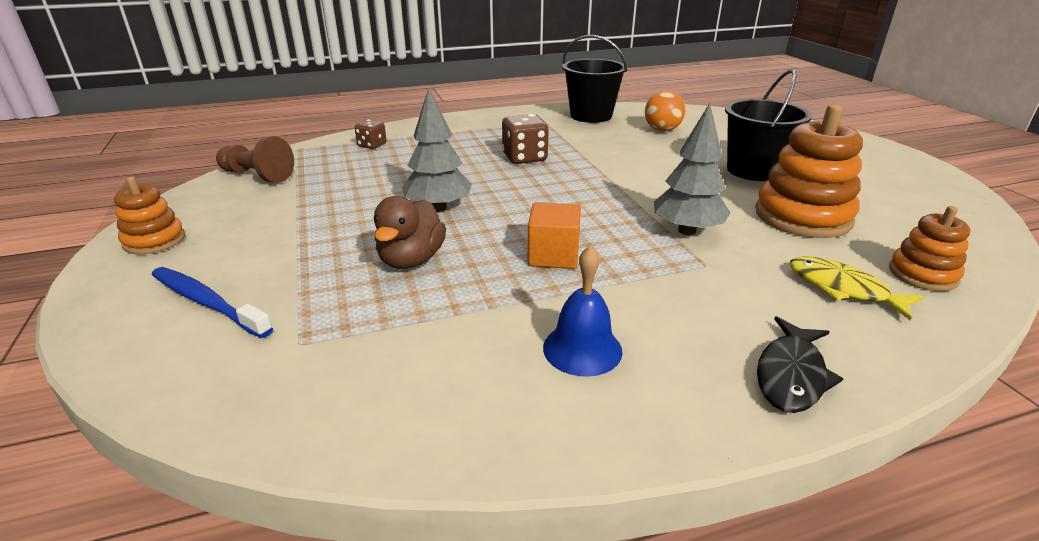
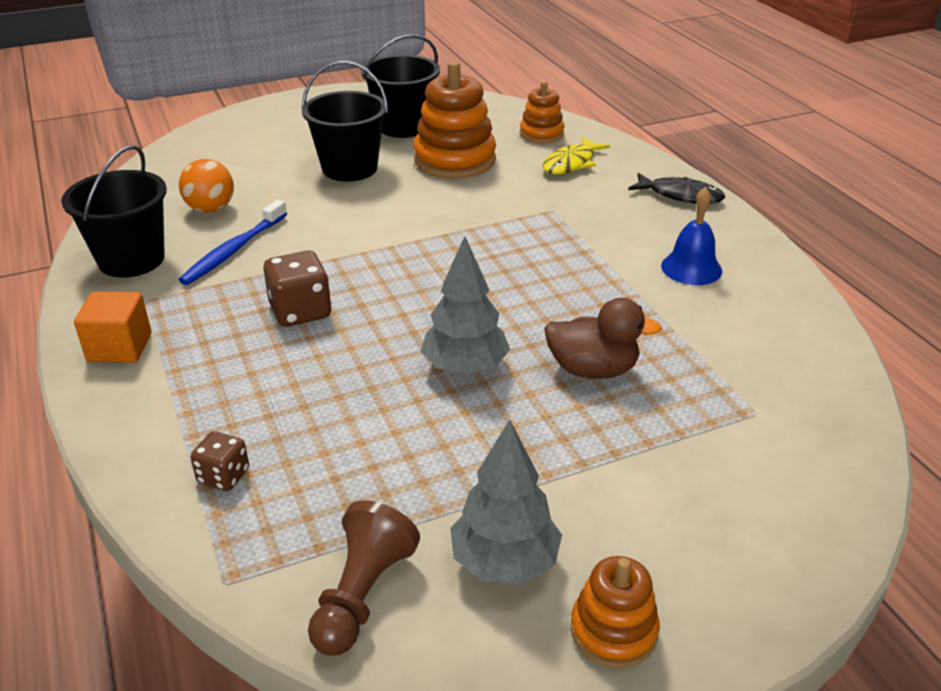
camera: 95 degrees left, 5 degrees up
blue toothbrush [152,267,273,338] -> blue toothbrush moved to [179,199,287,285]
orange cube [528,202,581,269] -> orange cube moved to [74,291,151,363]
grey tree [654,103,730,235] -> grey tree moved to [450,419,562,584]
none -> black bucket [361,34,440,138]

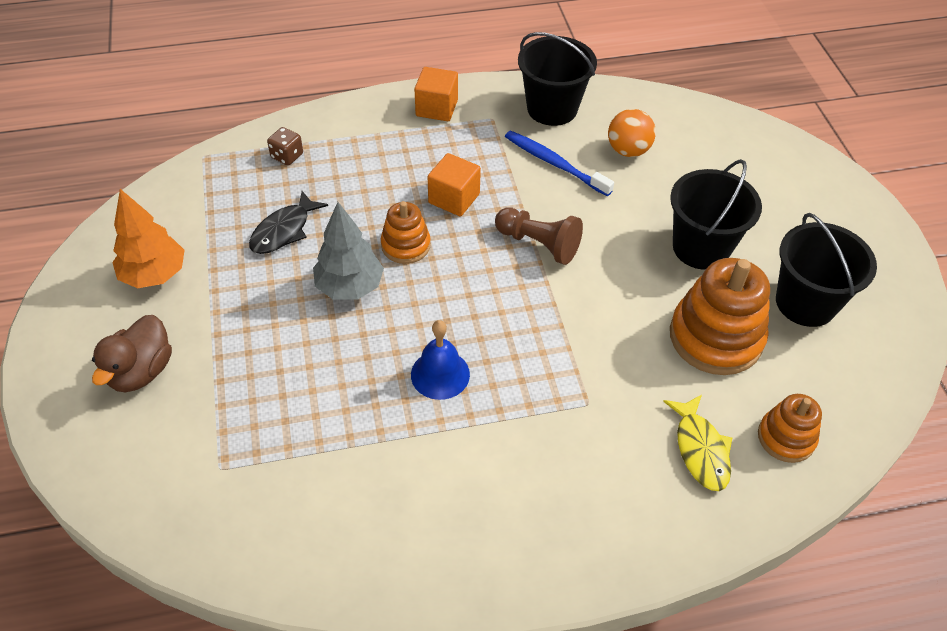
camera: 100 degrees right, 15 degrees up
brown dice [263,250,331,327] -> orange cube [428,153,481,216]
brown pawn [308,500,420,656] -> brown pawn moved to [495,207,583,265]
grey tree [450,419,562,584] -> orange tree [112,189,185,288]
yellow fish [542,137,610,175] -> yellow fish turned 150 degrees counterclockwise [663,395,732,491]
brown duck [544,298,662,379] -> brown duck moved to [92,315,172,392]
orange stacking toy [570,556,660,668] -> orange stacking toy moved to [381,201,431,264]
black fish [628,173,725,204] -> black fish moved to [249,191,328,254]
blue bell [661,187,722,285] -> blue bell moved to [411,320,470,400]

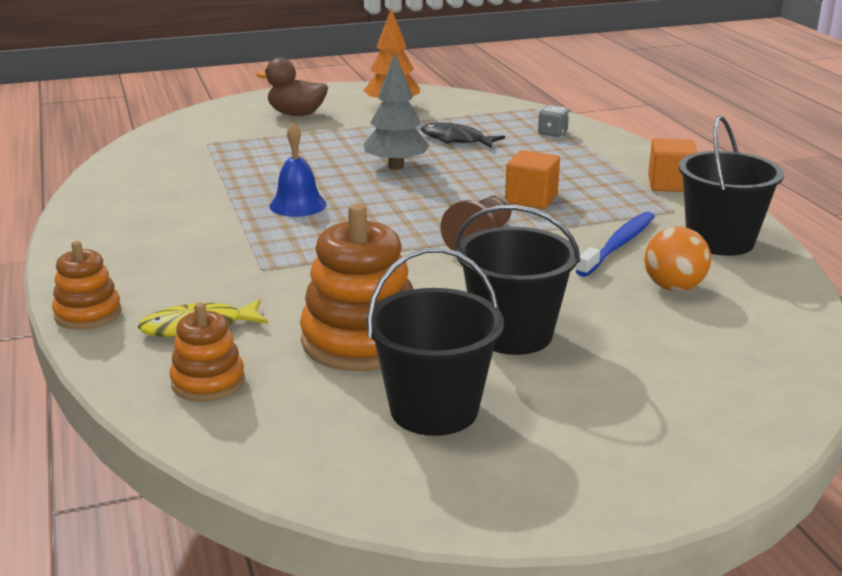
camera: 85 degrees right, 25 degrees down
brown dice [267,127,303,165] -> grey dice [538,105,569,137]
orange stacking toy [381,201,431,264] -> orange stacking toy moved to [52,241,121,330]

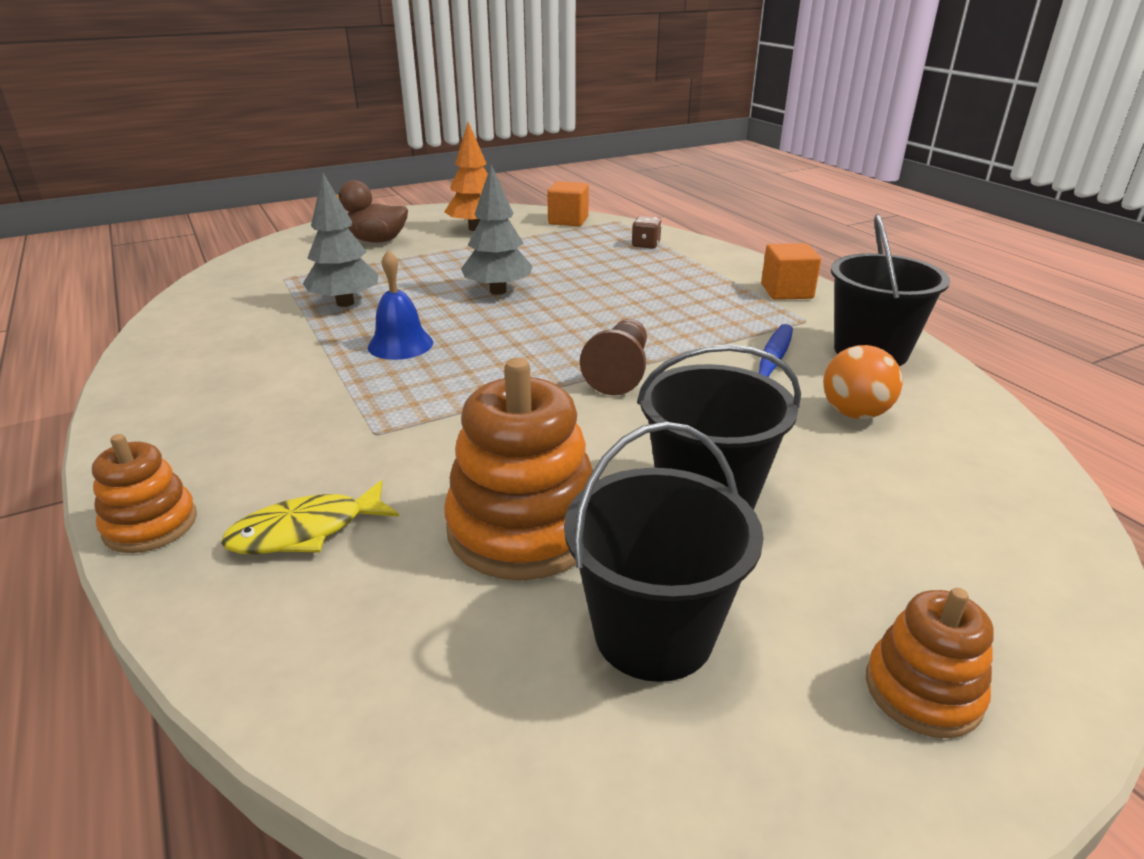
camera: 10 degrees left, 5 degrees up
orange stacking toy [170,303,245,402] -> orange stacking toy moved to [866,588,994,738]
black fish [421,123,505,148] -> none
orange cube [505,150,560,209] -> orange cube moved to [547,181,589,226]
grey dice [538,105,569,137] -> brown dice [632,216,662,249]
none -> grey tree [303,173,379,307]

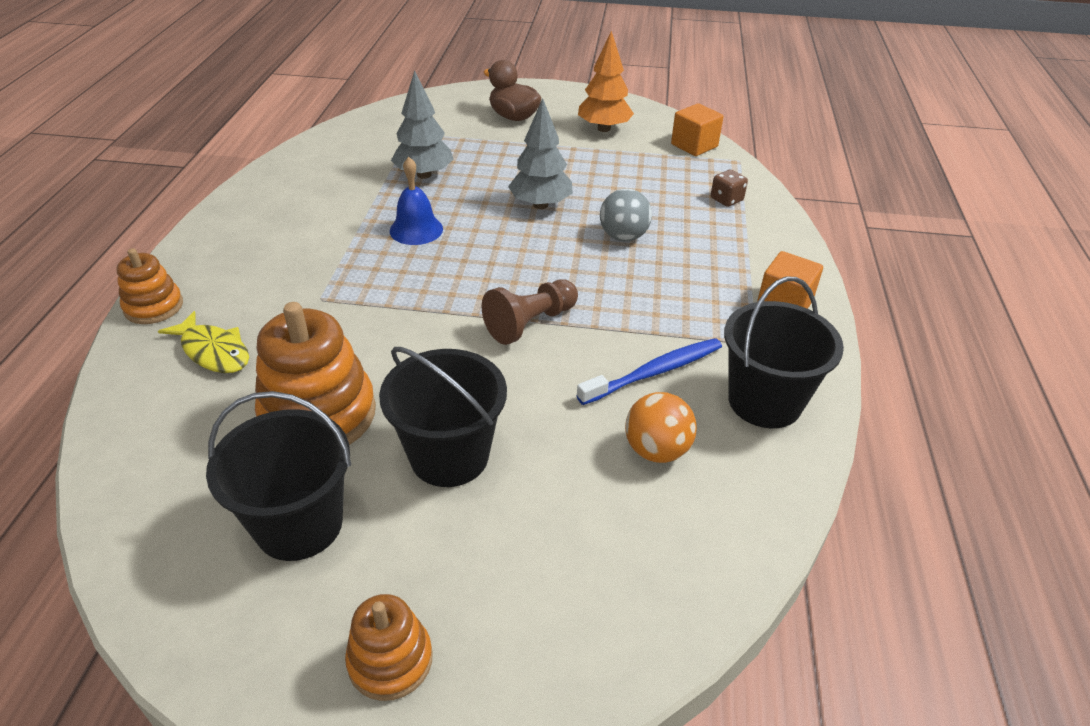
camera: 35 degrees right, 10 degrees up
yellow fish [221,480,399,554] -> yellow fish turned 150 degrees counterclockwise [158,311,249,373]
none -> grey ball [600,189,652,241]

